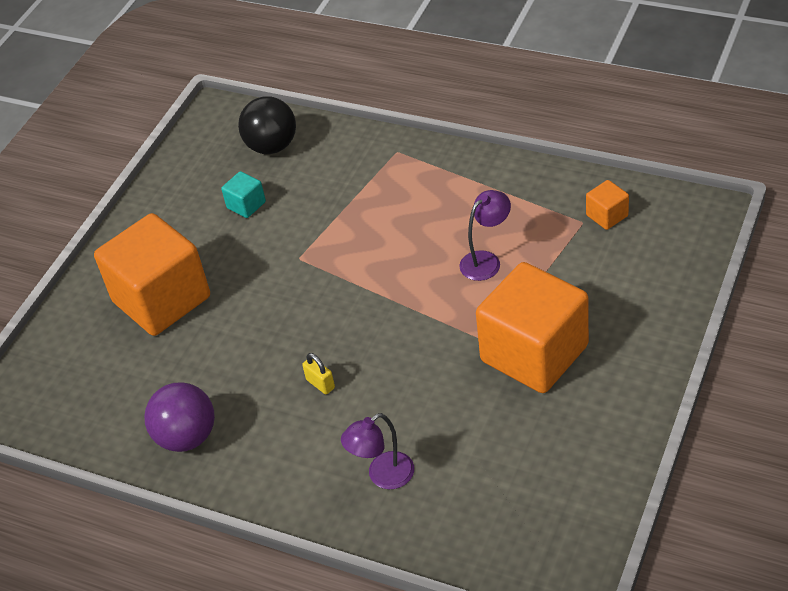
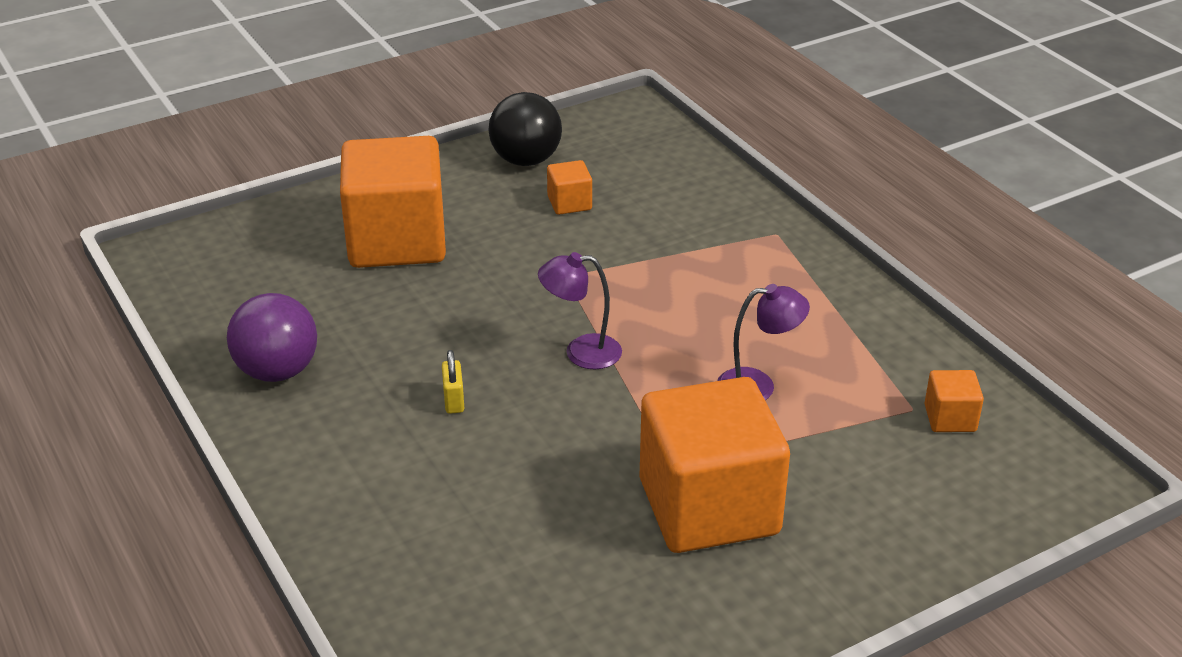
camera: 30 degrees right, 10 degrees down
turquoise cube [221,171,266,218] -> orange cube [547,160,592,215]
black ball [238,96,296,154] -> black ball moved to [488,92,562,166]
purple lamp [341,413,414,489] -> purple lamp moved to [538,252,622,369]

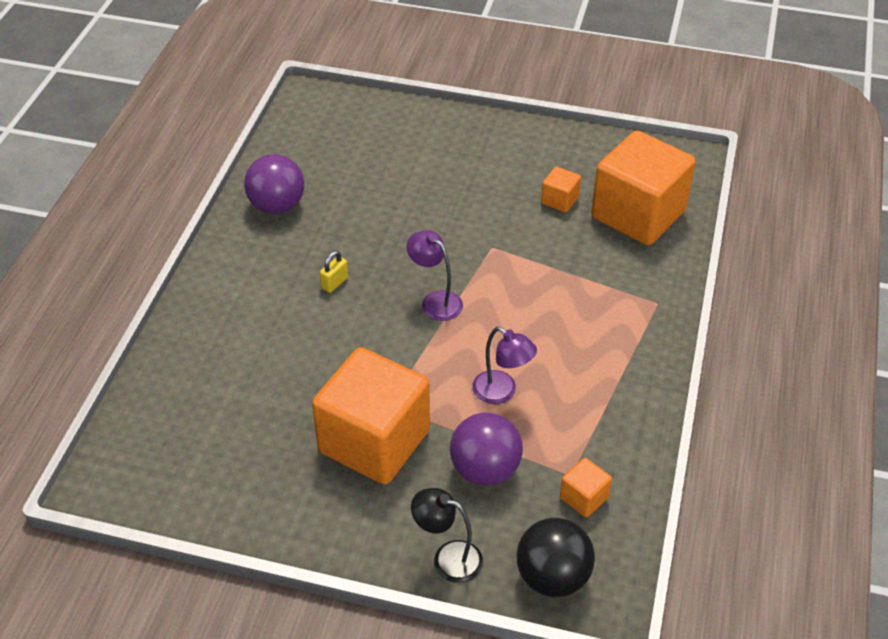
camera: 45 degrees right, 10 degrees up
orange cube [340,136,446,268] -> orange cube moved to [591,130,696,245]
black ball [488,92,562,166] -> black ball moved to [516,518,595,597]
none -> black lamp [411,488,483,583]
none -> purple ball [450,413,523,486]

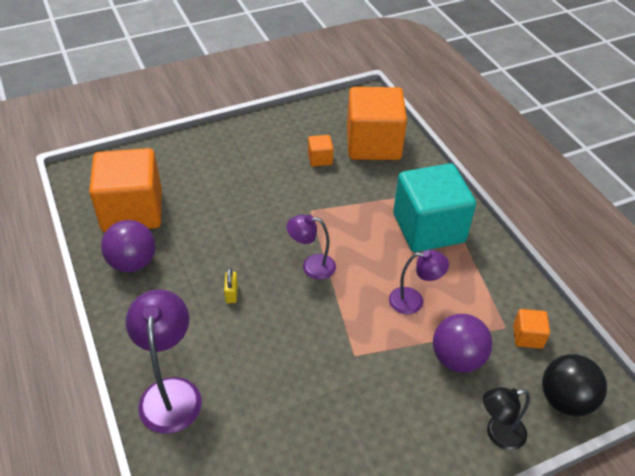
camera: 40 degrees left, 0 degrees up
orange cube [312,347,430,484] -> orange cube moved to [89,148,162,232]
none -> purple lamp [125,289,202,434]
none -> turquoise cube [393,163,476,252]

